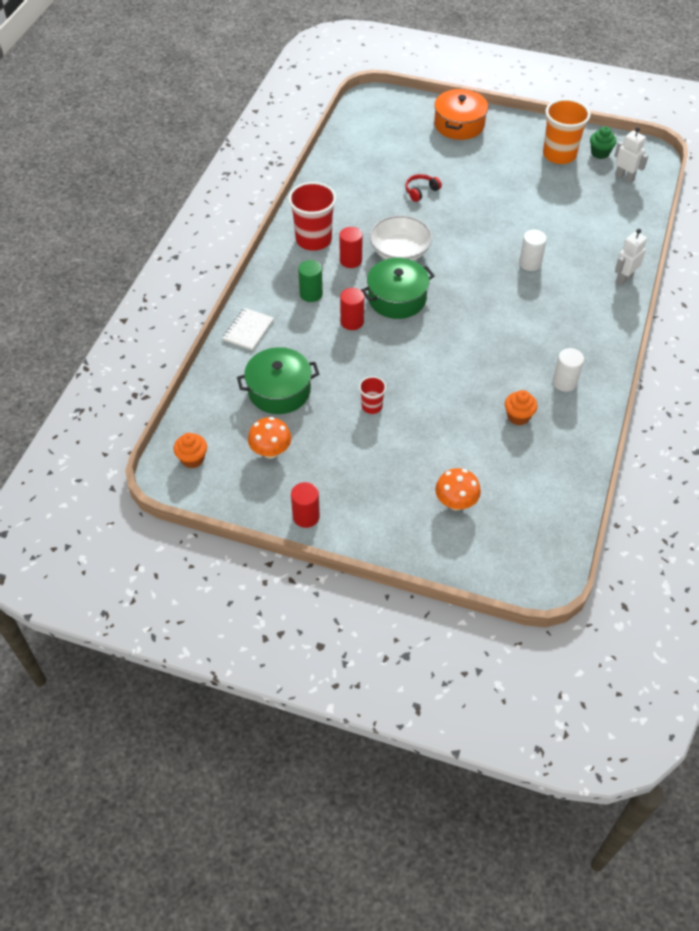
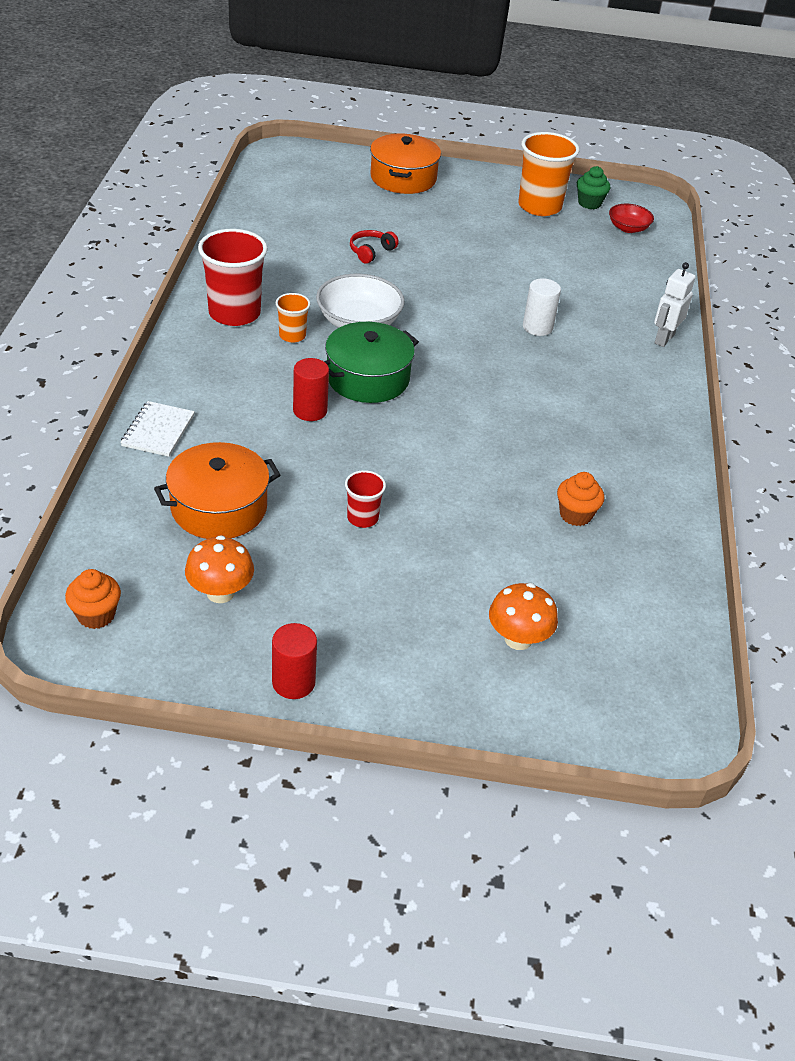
camera: 15 degrees left, 10 degrees down
green pot [237,347,319,414] -> orange pot [154,442,280,539]
green cylinder [298,260,323,302] -> none
red cylinder [339,227,363,268] -> orange cup [276,293,310,342]
white cylinder [553,348,584,392] -> none
white robot [614,127,648,184] -> red bowl [609,204,654,233]

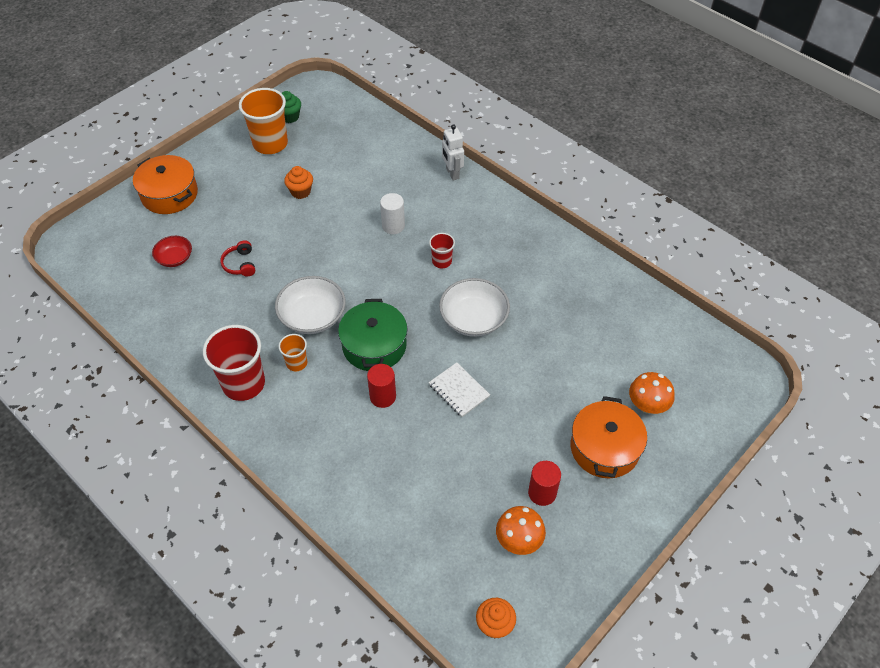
camera: 50 degrees left, 10 degrees up
white notebook [120,401,195,457] -> white notebook moved to [429,362,490,417]
orange pot [154,442,280,539] -> orange pot moved to [571,396,647,478]
red cylinder [272,623,317,699] -> red cylinder moved to [528,461,561,506]
red cup [345,470,386,528] -> red cup moved to [429,233,455,268]
orange cupcake [557,472,604,526] -> orange cupcake moved to [284,166,313,199]
red bowl [609,204,654,233] -> red bowl moved to [152,236,192,267]
none -> white bowl [439,278,510,337]

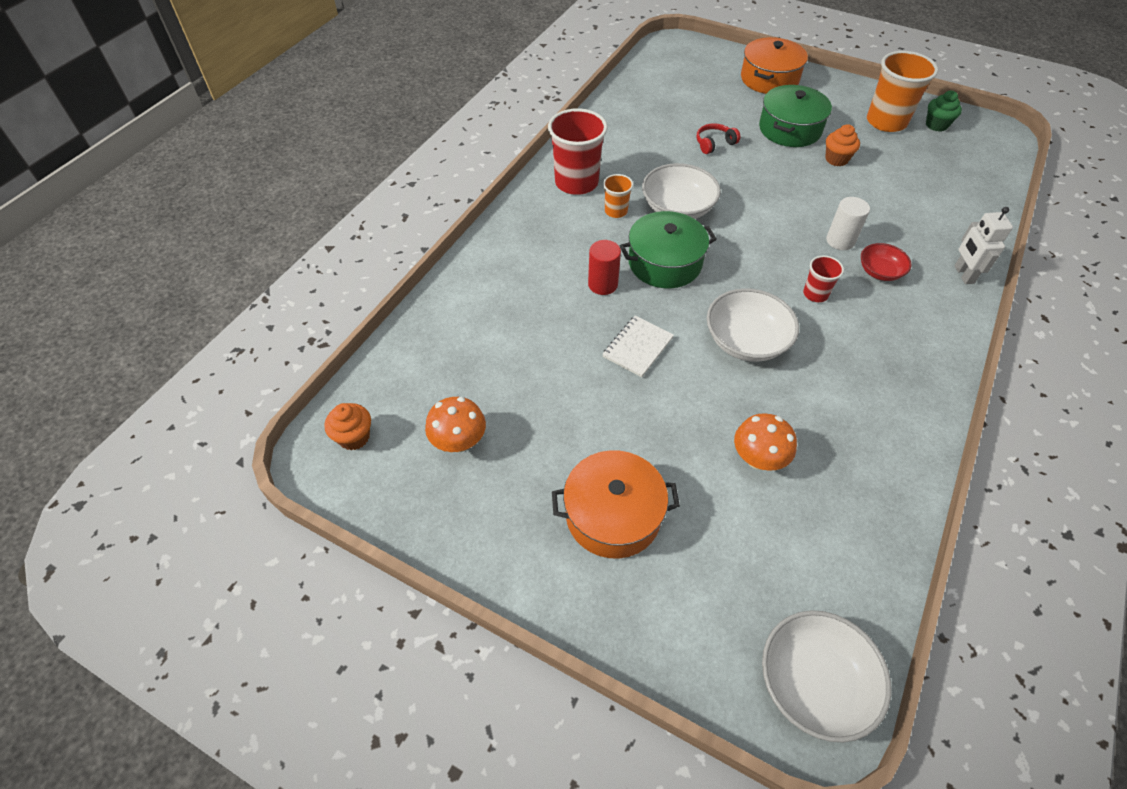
camera: 75 degrees right, 0 degrees up
red bowl [152,236,192,267] -> red bowl moved to [861,243,911,281]
white robot [442,124,464,181] -> white robot turned 60 degrees counterclockwise [954,207,1013,284]
red cylinder [528,461,561,506] -> none
orange mushroom [629,372,675,414] -> orange mushroom moved to [734,413,797,471]
none -> green pot [759,85,832,147]
none -> white bowl [762,610,891,743]

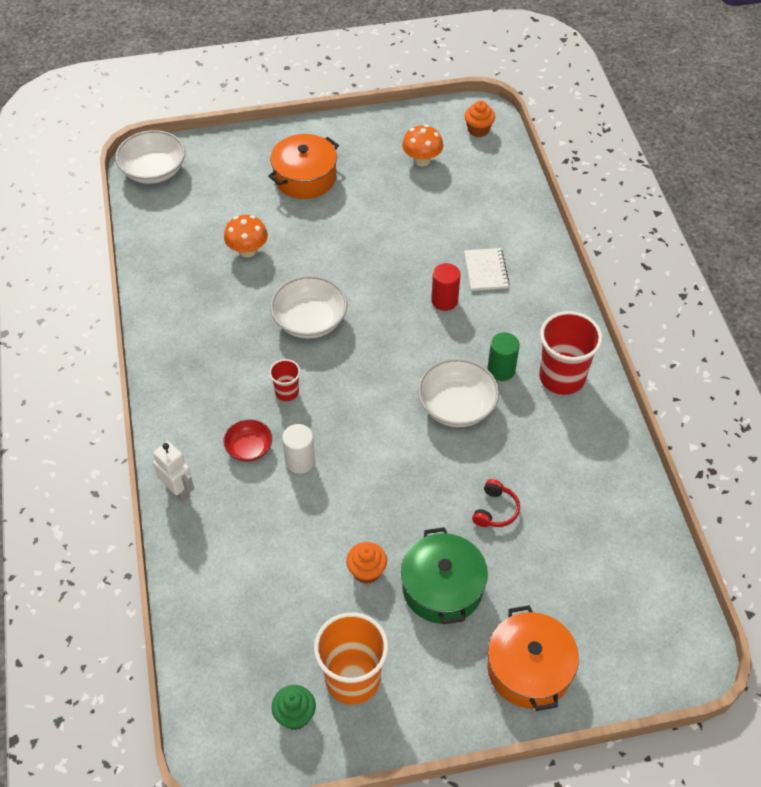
camera: 140 degrees right, 0 degrees up
white notebook [602,316,674,377] -> white notebook moved to [464,248,510,291]
orange cup [603,174,633,218] -> green cylinder [487,332,520,381]
green pot [620,211,717,288] -> none

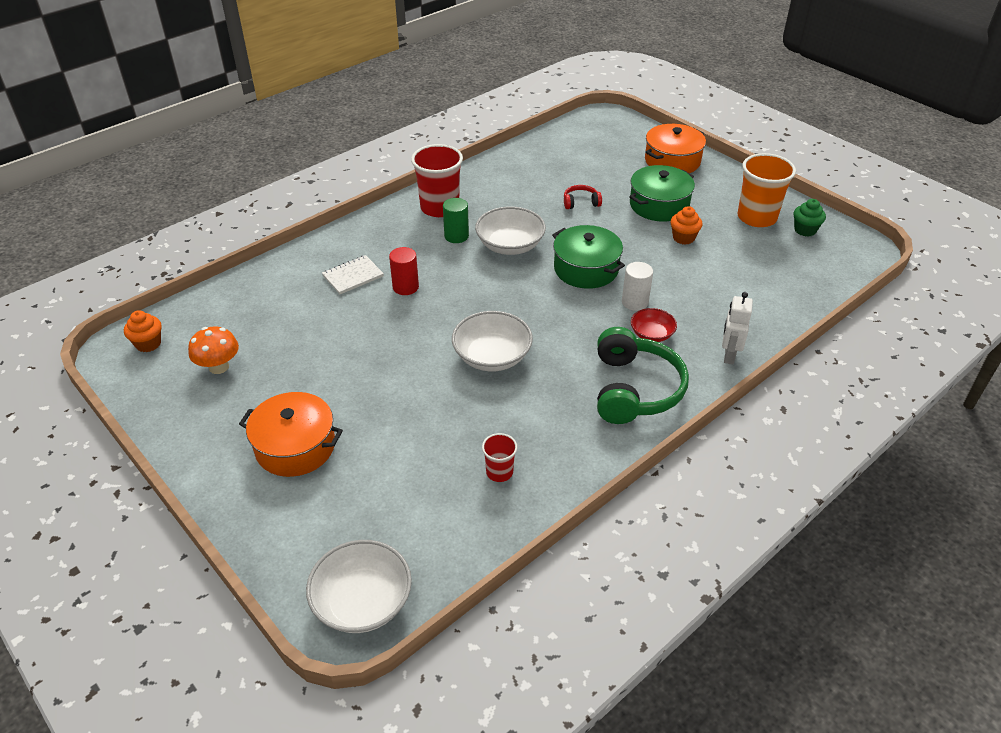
camera: 120 degrees left, 10 degrees down
orange mushroom [224,215,268,258] -> none
red cup [269,359,300,401] -> red cup moved to [482,433,517,482]
none -> green pot [552,225,625,289]
none -> green headphones [597,327,689,424]

